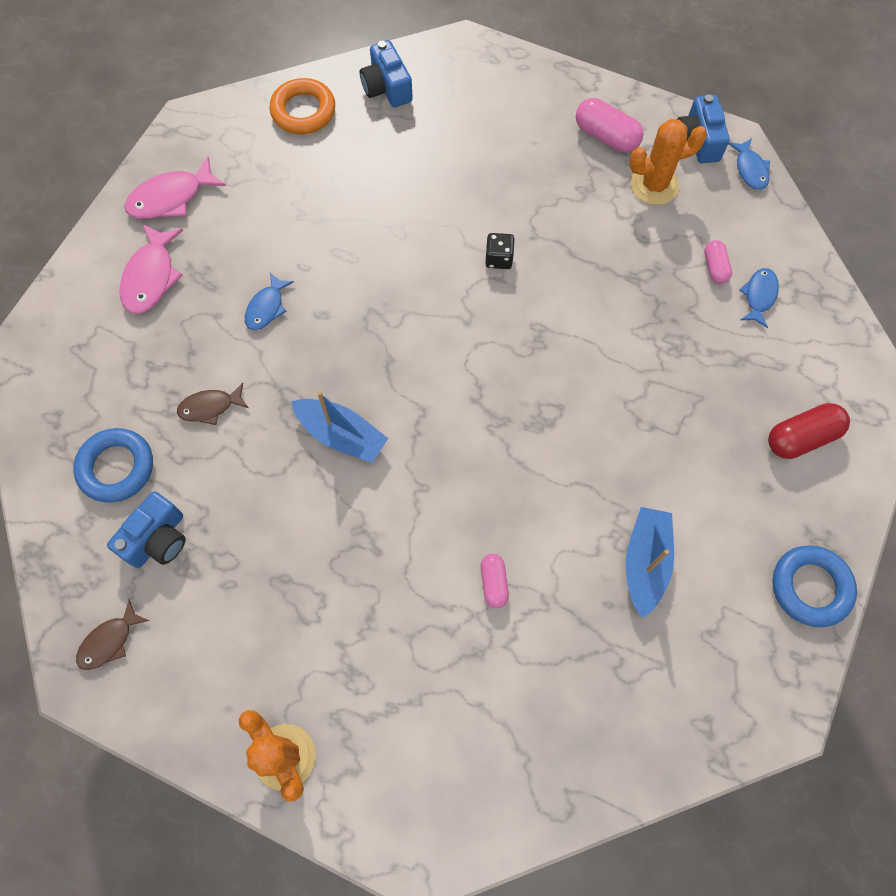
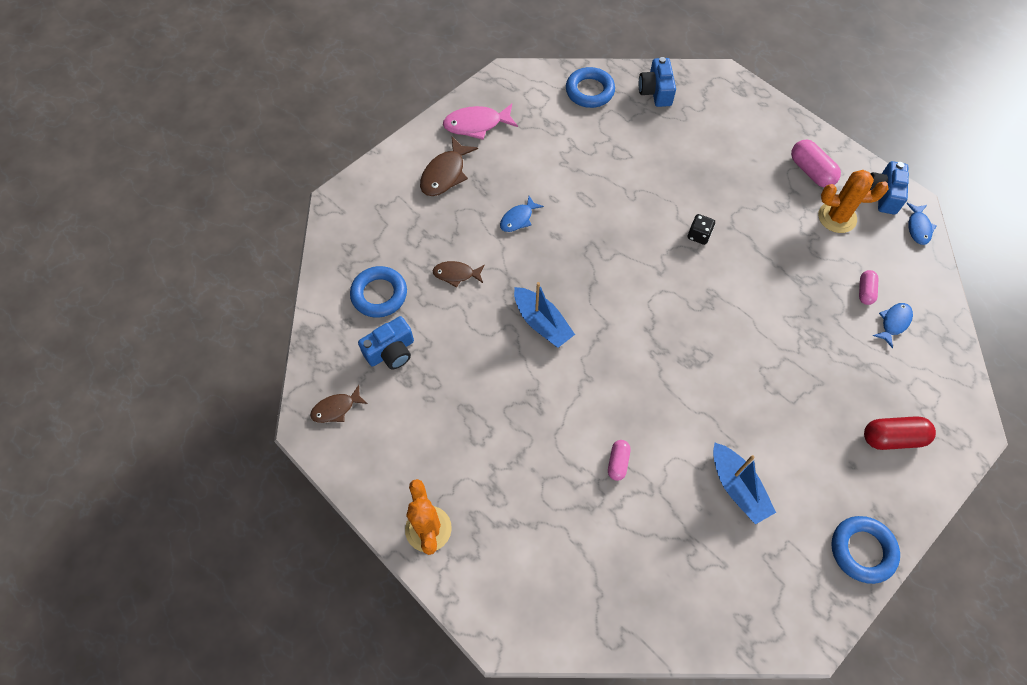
camera: 20 degrees right, 5 degrees down
pink fish [120,224,183,314] -> brown fish [420,137,478,196]
orange ring [270,78,335,134] -> blue ring [566,67,615,108]
blue boat [626,507,674,618] -> blue boat turned 120 degrees clockwise [713,443,776,525]

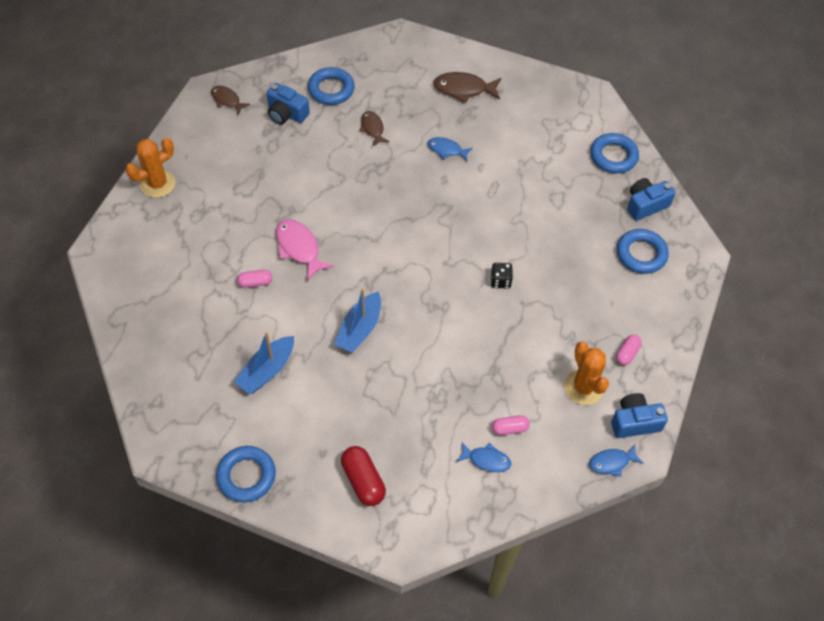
camera: 65 degrees right, 5 degrees down
pink fish [443,104,518,140] -> pink fish moved to [276,219,334,281]
blue boat [514,282,575,348] -> blue boat moved to [334,288,381,353]
pink capsule [791,140,841,188] -> pink capsule [616,335,642,365], size x0.61
none -> blue ring [617,229,669,274]

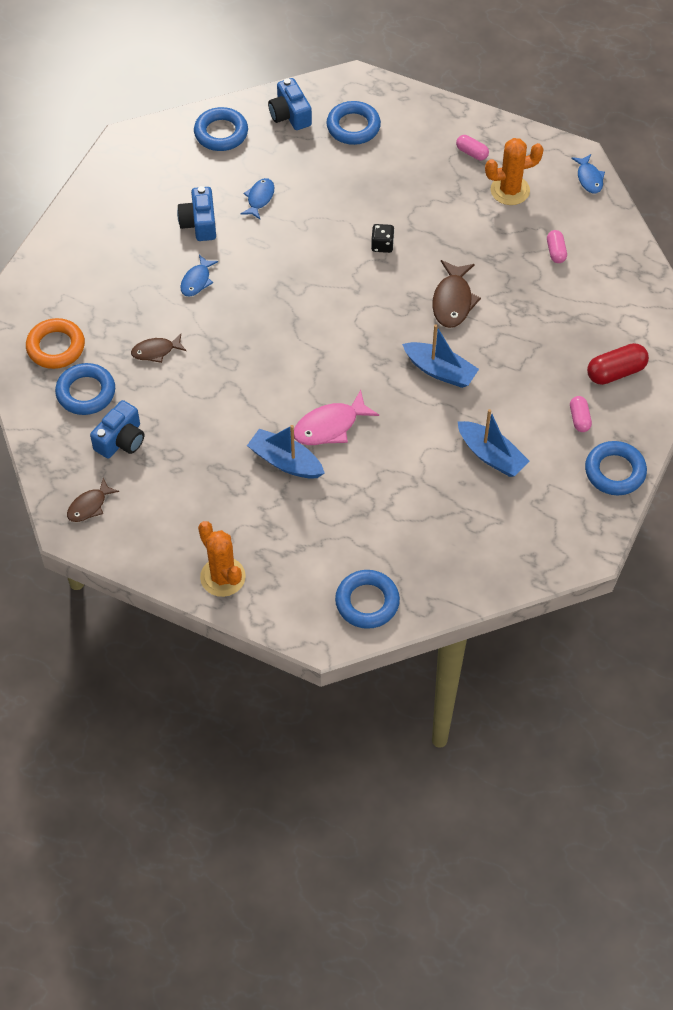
camera: 85 degrees left, 0 degrees up
pink capsule [237,270,272,288] -> pink capsule moved to [570,396,592,432]
brown fish [433,72,501,103] -> brown fish moved to [432,260,481,328]
blue fish [456,442,511,472] -> blue fish moved to [241,178,274,219]
blue camera [611,393,668,438] -> blue camera moved to [177,186,216,241]
none -> orange ring [26,318,85,369]
none -> blue boat [247,425,324,479]
none -> blue ring [335,570,400,629]

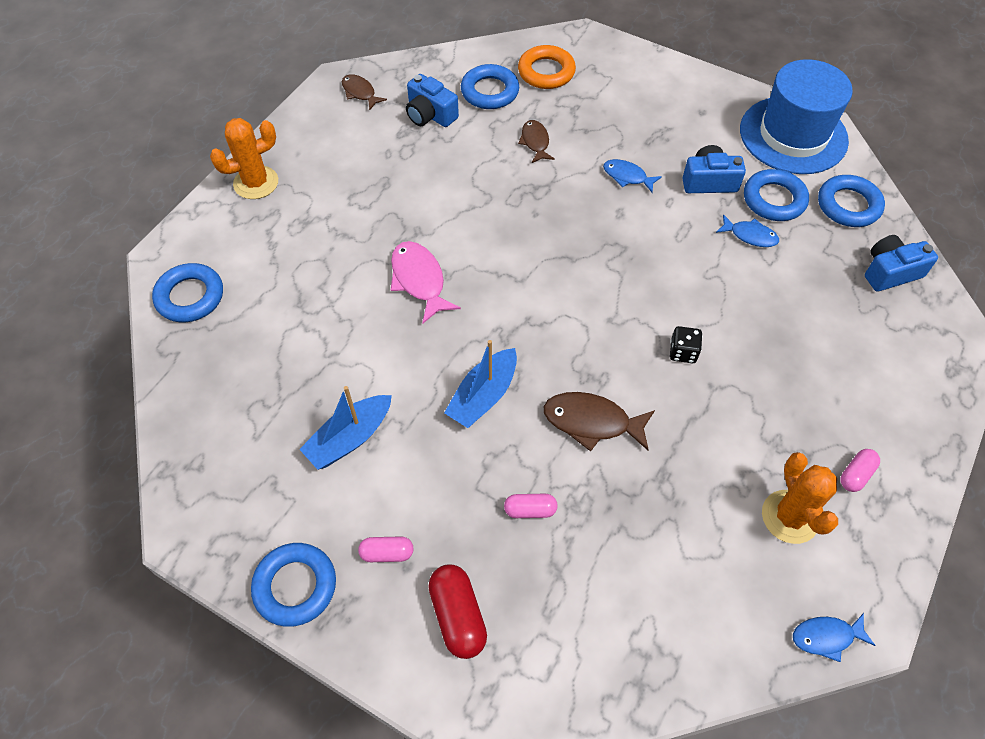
camera: 95 degrees right, 0 degrees up
blue boat [247,425,324,479] -> none
blue ring [326,101,381,145] -> blue ring moved to [744,169,809,221]
pink capsule [547,230,567,263] -> pink capsule moved to [504,494,558,518]
none -> blue hat [740,59,853,174]

